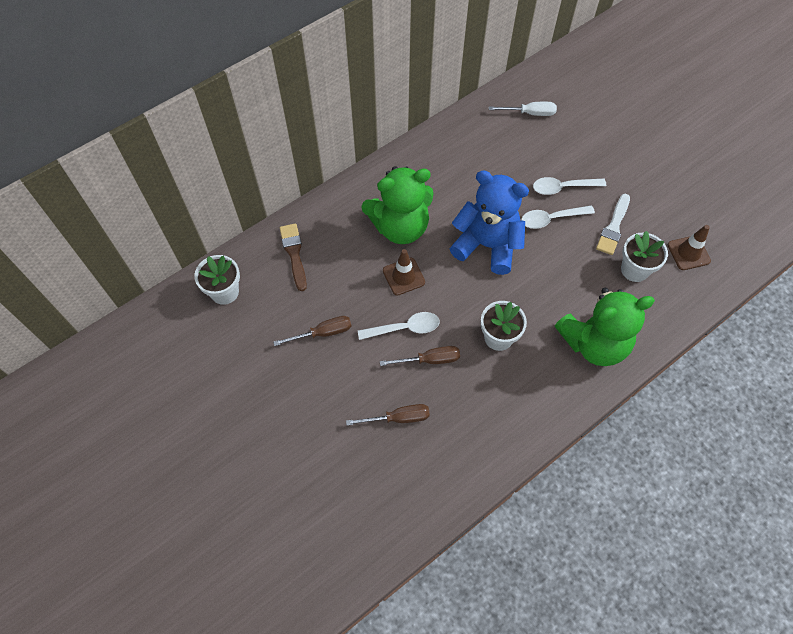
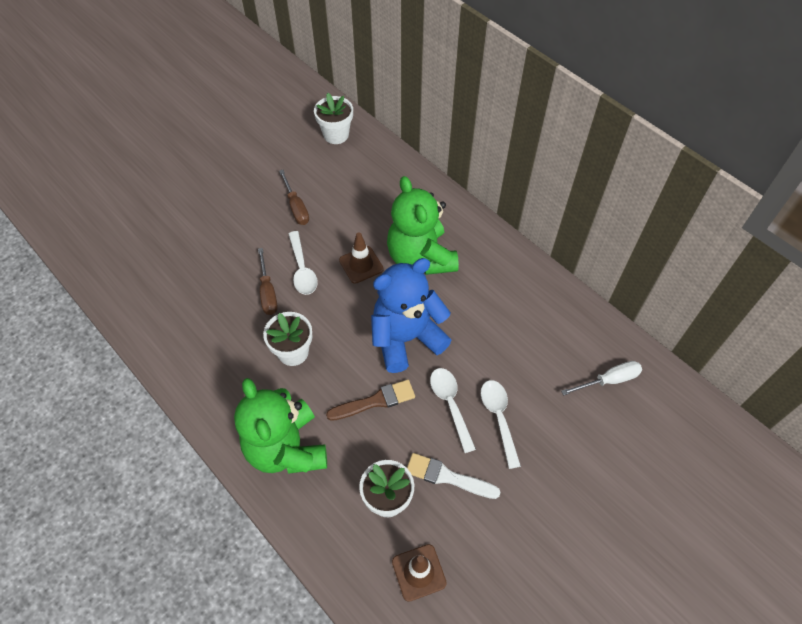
camera: 85 degrees right, 5 degrees down
brown brush [280,223,307,291] -> brown brush moved to [326,380,415,421]
brown screwdriver [346,404,430,426] -> none
blue teddy bear [449,170,529,275] -> blue teddy bear turned 135 degrees counterclockwise [371,258,452,373]
white screwdriver [489,102,557,116] -> white screwdriver turned 105 degrees counterclockwise [561,361,642,396]

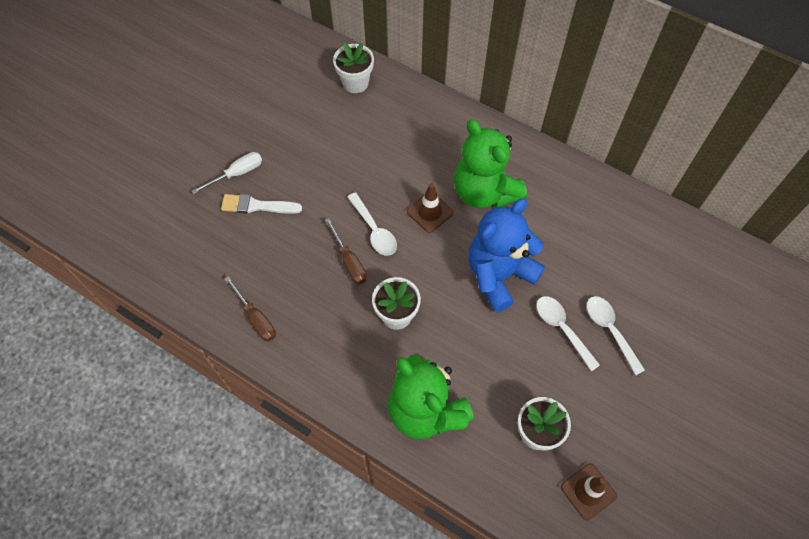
camera: 15 degrees left, 5 degrees up
brown screwdriver [279,170,309,225] -> brown screwdriver moved to [224,276,276,342]
brown brush [326,380,415,421] -> none
white brush [407,453,500,499] -> white brush moved to [221,194,302,214]
white screwdriver [561,361,642,396] -> white screwdriver moved to [192,152,262,194]

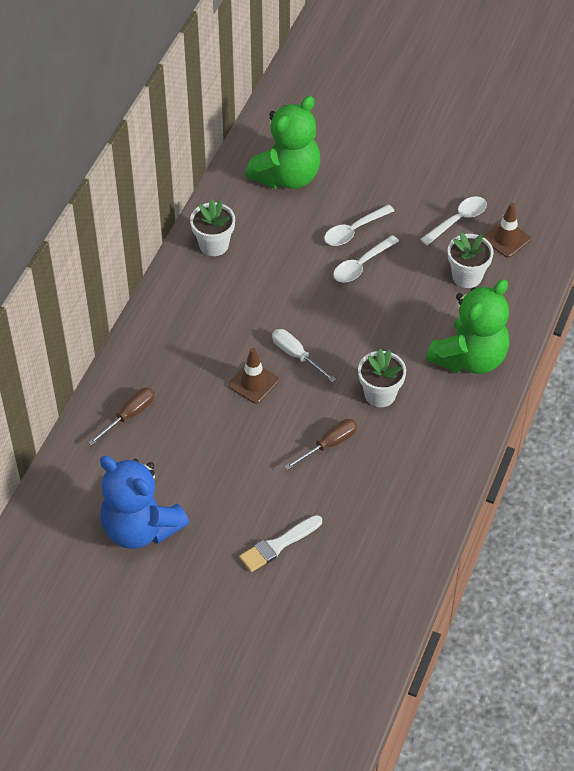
camera: 100 degrees left, 10 degrees down
white screwdriver [192,152,262,194] -> white screwdriver moved to [272,329,336,382]
white brush [221,194,302,214] -> white brush turned 60 degrees clockwise [239,515,322,572]
brown screwdriver [224,276,276,342] -> brown screwdriver moved to [88,387,155,445]
white flower pot [333,43,374,93] -> white flower pot moved to [190,199,235,256]
white spoon [347,192,397,256] -> white spoon moved to [420,196,487,246]
green teddy bear [454,120,527,209] -> green teddy bear moved to [246,96,320,189]
blue teddy bear [468,199,545,312] -> blue teddy bear moved to [100,456,189,549]

